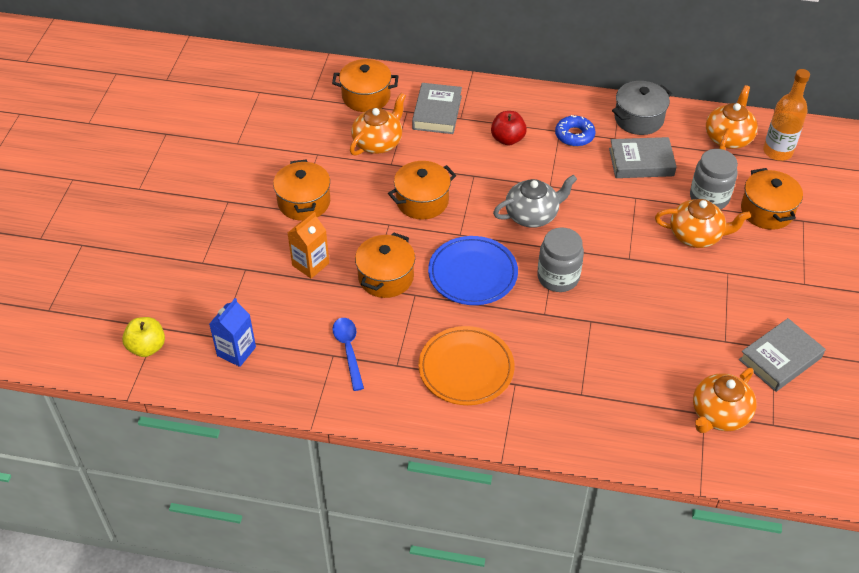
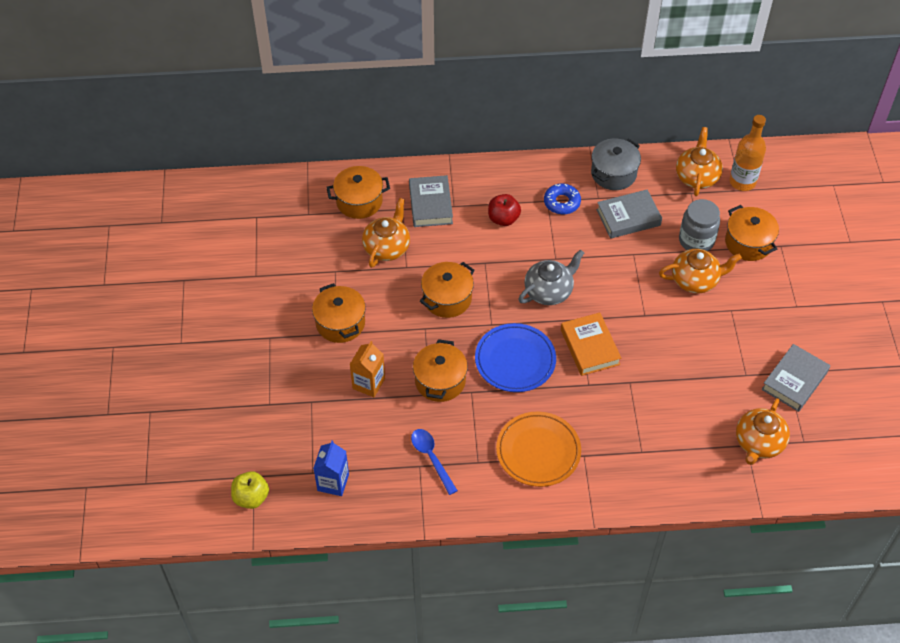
camera: 15 degrees left, 5 degrees up
grey jar [537,227,584,292] -> orange book [561,313,621,376]

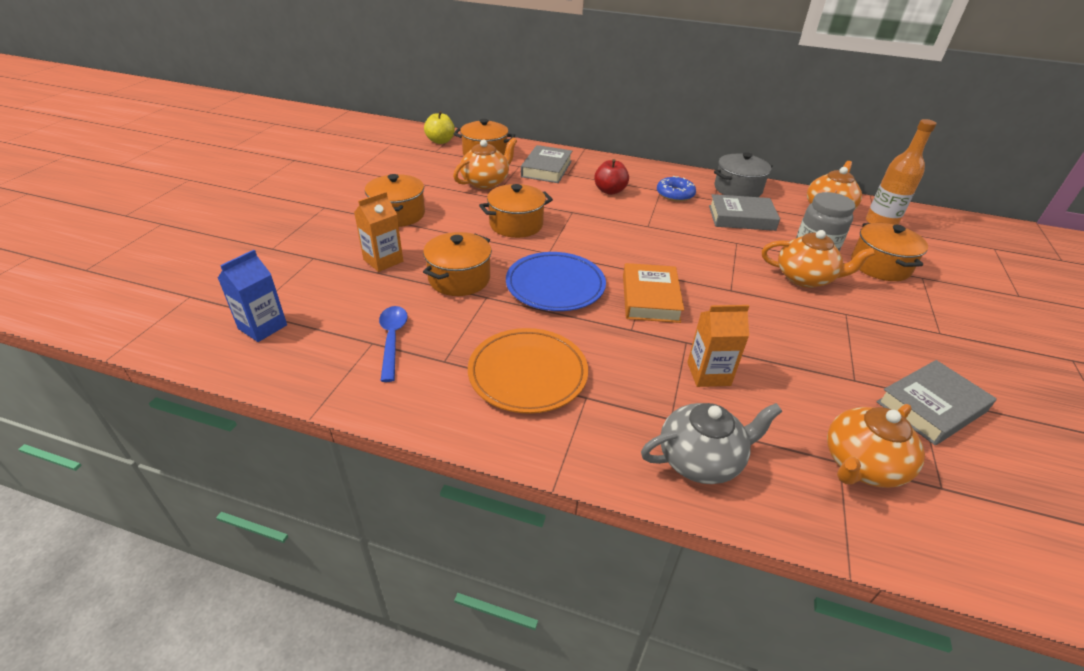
camera: 20 degrees right, 15 degrees down
yellow apple [231,471,269,509] -> yellow apple moved to [424,111,455,144]
grey teapot [519,250,584,305] -> grey teapot moved to [641,403,782,484]
none -> orange carton [687,305,749,387]

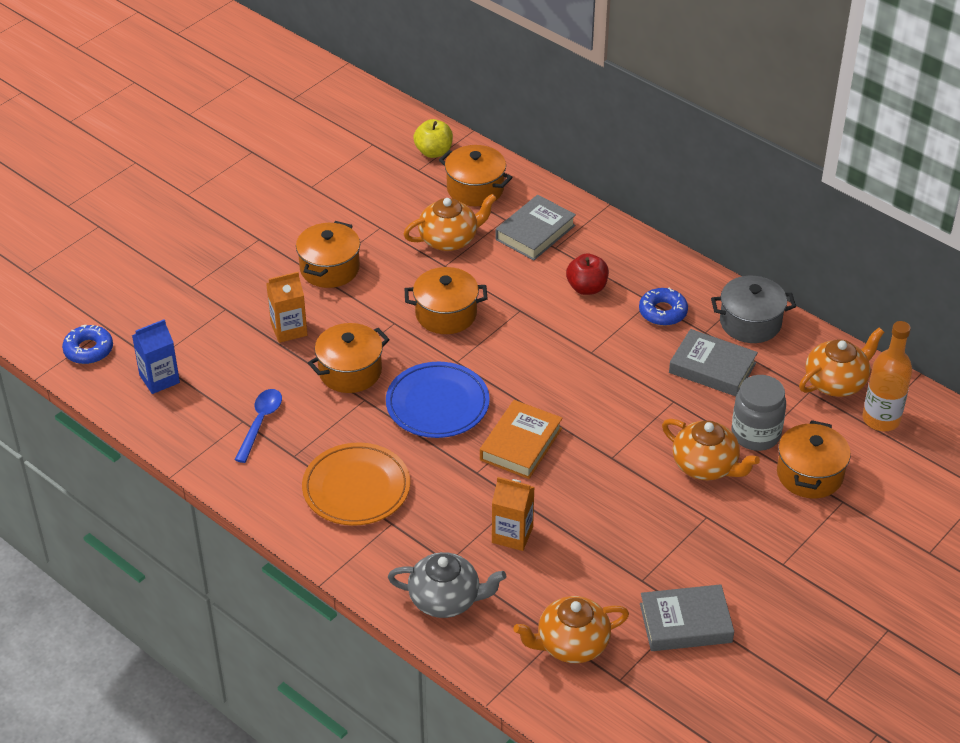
camera: 25 degrees right, 5 degrees up
none -> blue donut [62,325,113,364]

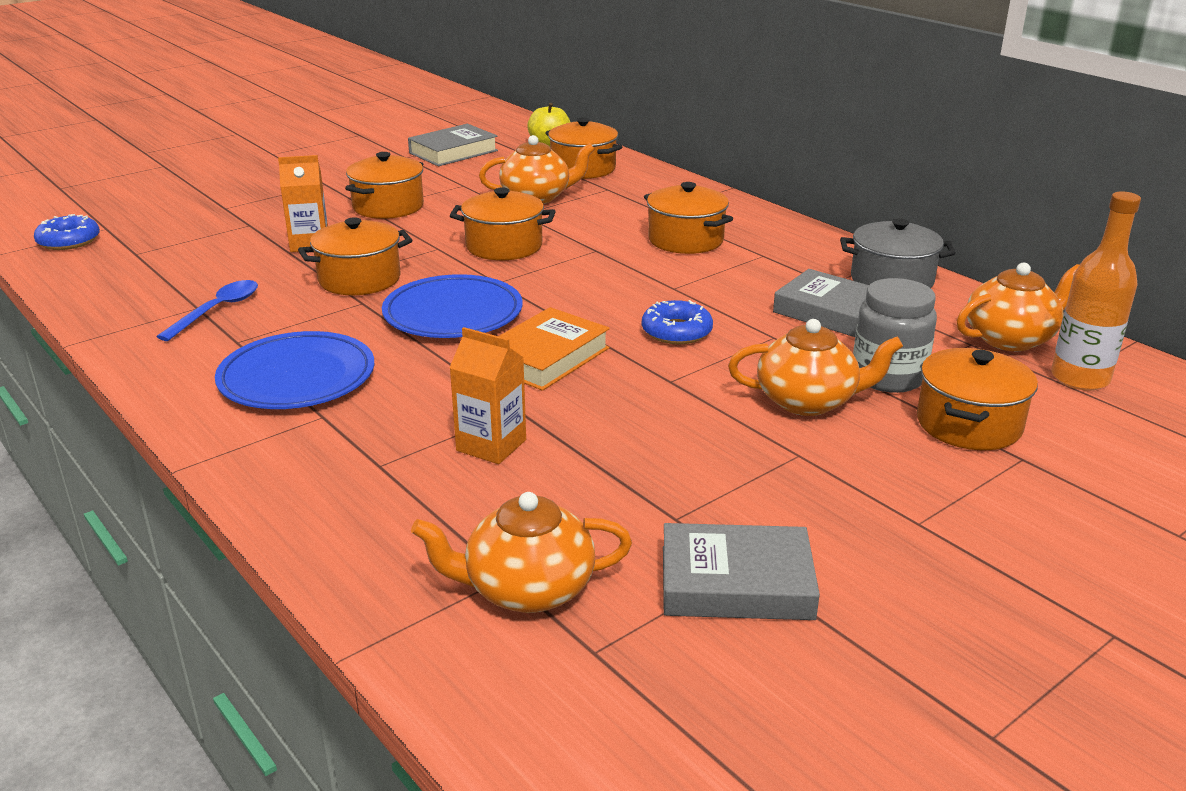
camera: 10 degrees right, 15 degrees down
blue carton [132,319,180,394] -> none
orange plate [302,443,410,526] -> blue plate [215,331,374,409]
grey teapot [388,552,506,618] -> none
grey book [495,195,576,261] -> grey book moved to [408,124,498,166]
red apple [566,253,609,295] -> orange pot [644,182,733,254]
blue donut [639,288,688,326] -> blue donut moved to [642,300,713,345]
orange teapot [662,419,760,480] -> orange teapot turned 45 degrees counterclockwise [728,319,903,416]

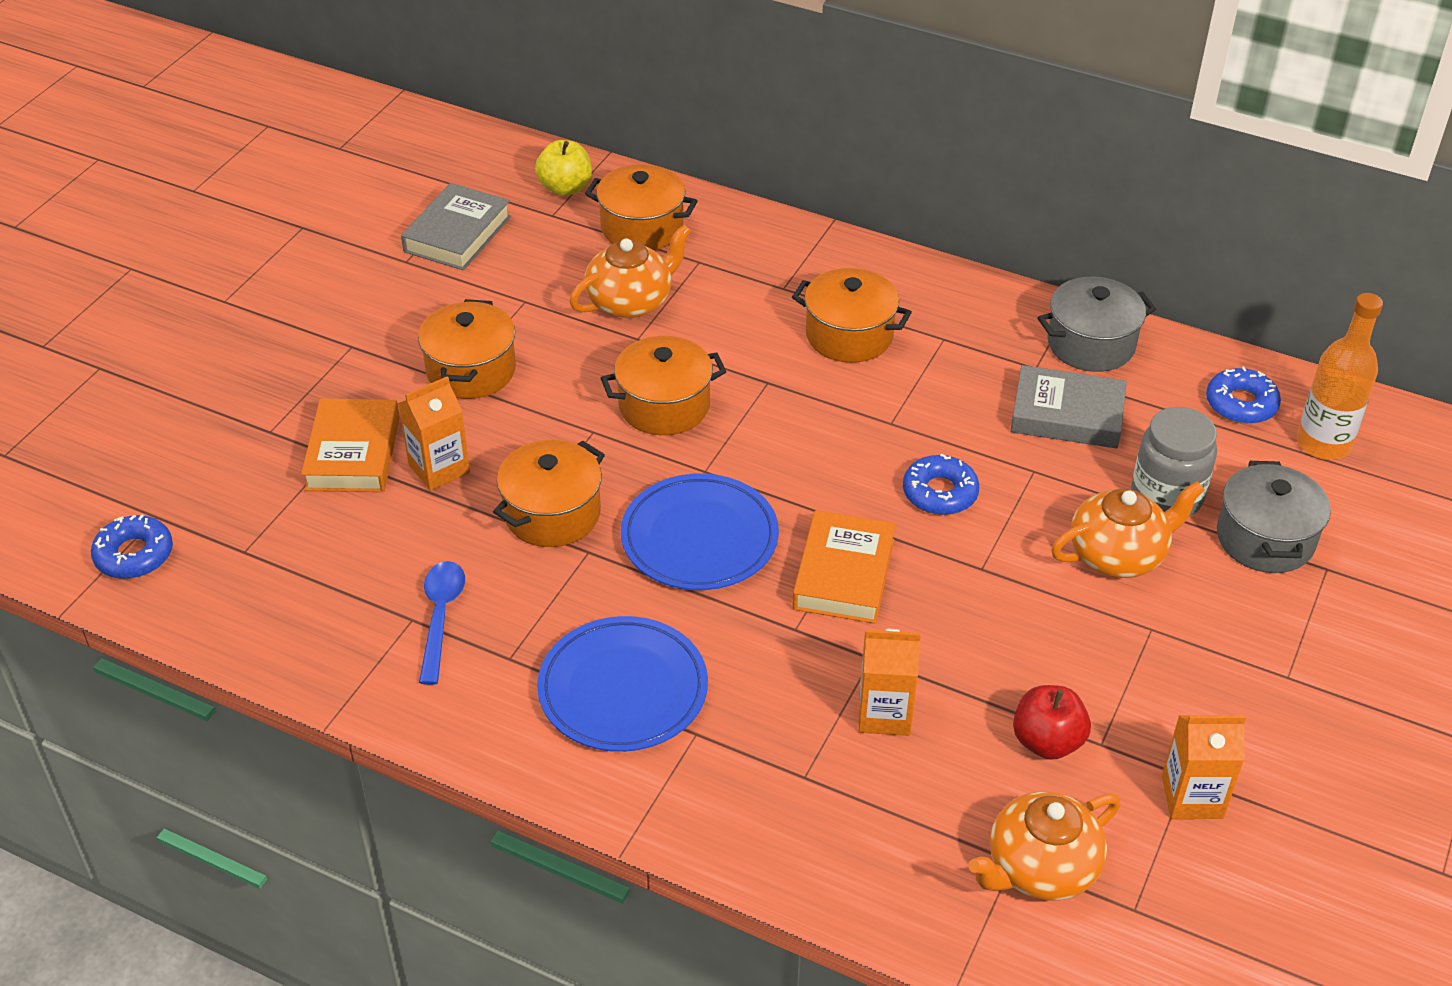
camera: 25 degrees left, 15 degrees up
grey book [663,523,820,620] -> orange carton [1162,715,1246,819]
orange pot [917,348,1038,450] -> grey pot [1217,461,1331,573]
orange teapot [957,263,1079,351] -> blue donut [1206,367,1281,424]
none -> orange book [301,399,400,492]
none -> red apple [1013,685,1091,760]

